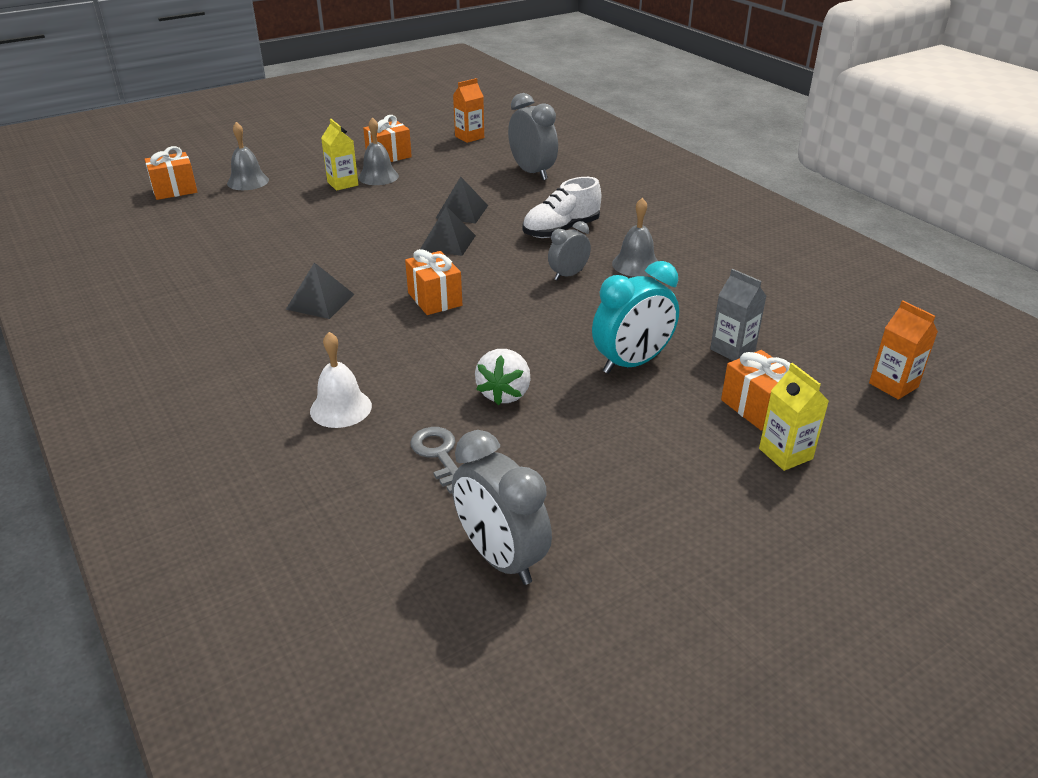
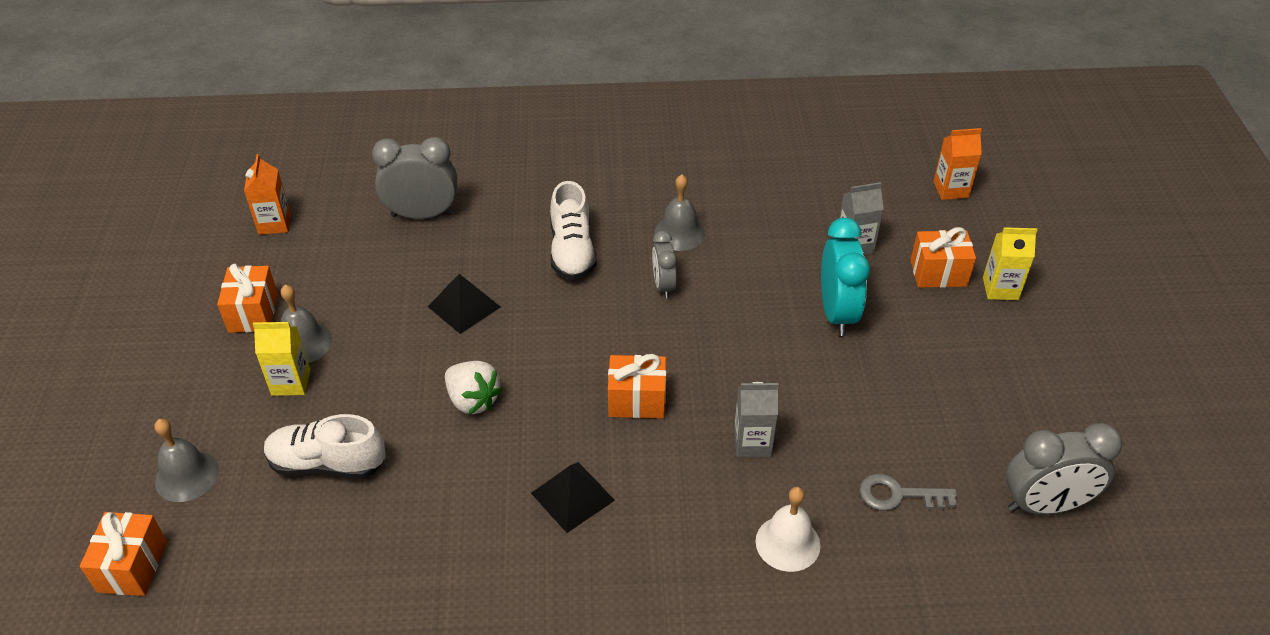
camera: 60 degrees left, 10 degrees up
black pyramid [420,206,476,256] -> none
white strawberry [475,349,531,405] -> white strawberry moved to [445,361,503,415]
none -> white shoe [264,414,385,479]
none -> grey carton [734,382,779,457]

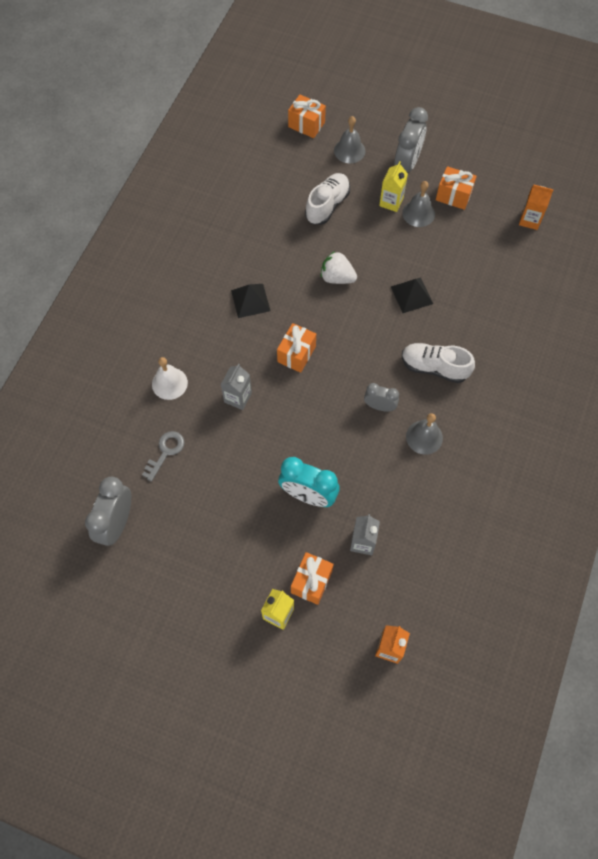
camera: 115 degrees right, 20 degrees up
grey clock [372,137,457,219] -> grey clock moved to [394,107,428,172]
white strawberry [445,361,503,415] -> white strawberry turned 45 degrees clockwise [321,251,357,284]

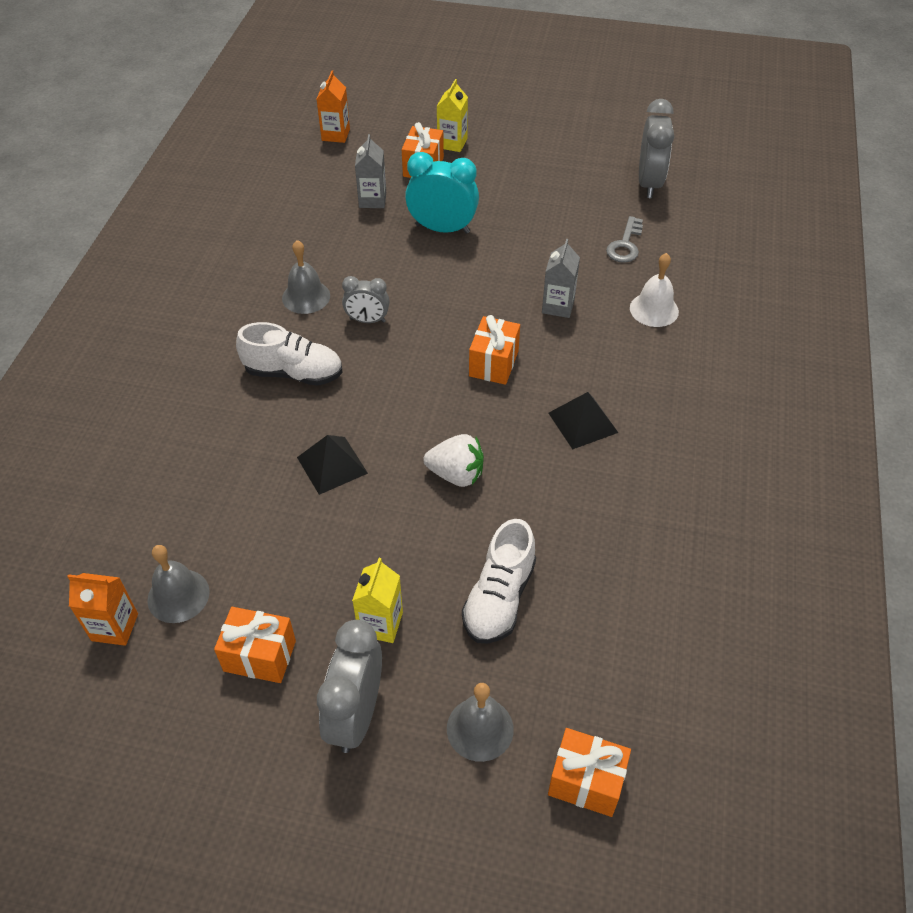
camera: 170 degrees right, 15 degrees down
grey bell [402,181,435,227] -> grey bell moved to [147,545,210,623]

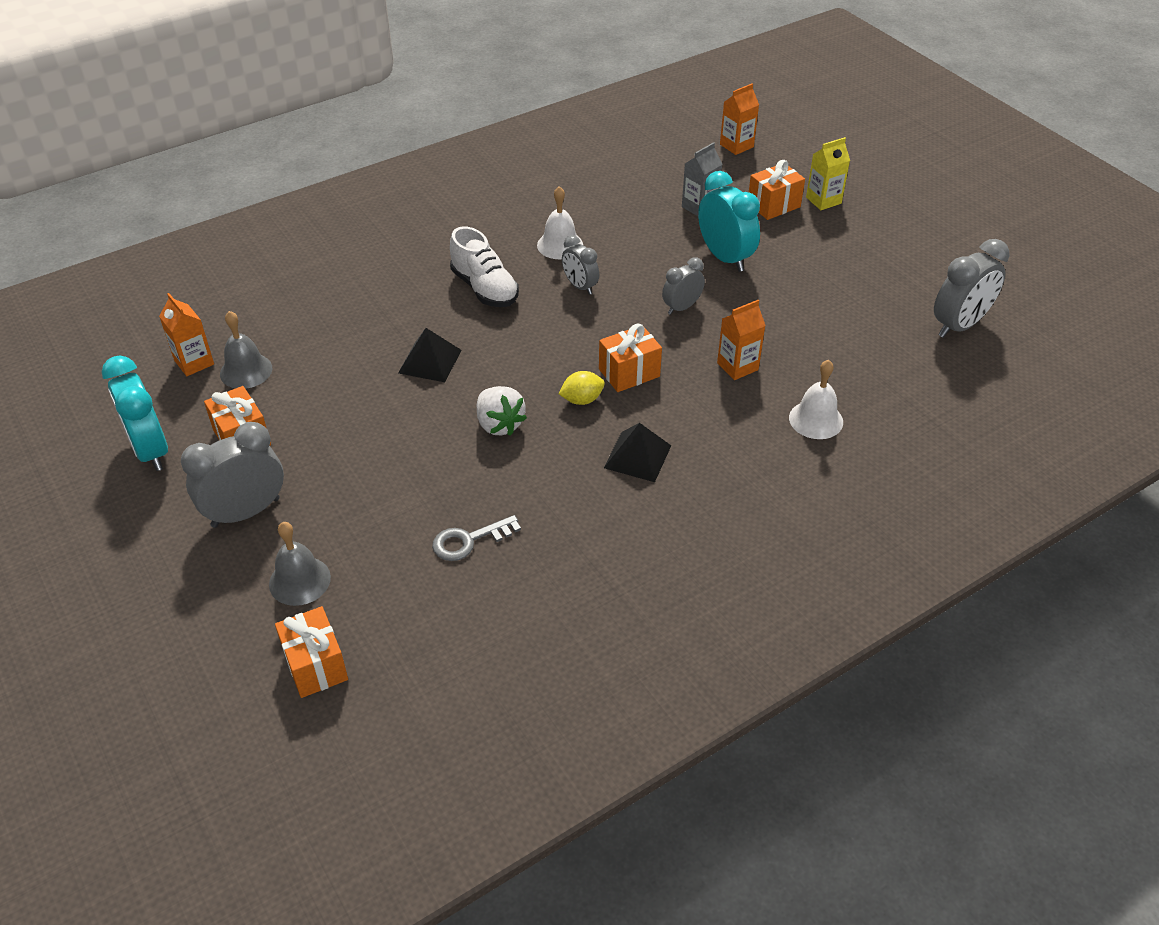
camera: 45 degrees right, 5 degrees down
grey bell [282,240,330,314] -> white bell [537,186,583,260]
yellow carton [352,558,403,643] -> none
white shoe [462,519,536,644] -> none
grey carton [542,239,580,318] -> orange carton [717,300,766,380]
grey key [606,216,643,263] -> grey key moved to [432,515,521,561]
none -> turquoise clock [102,356,168,471]
none -> yellow lemon [559,371,605,405]
none -> grey clock [662,257,705,315]

